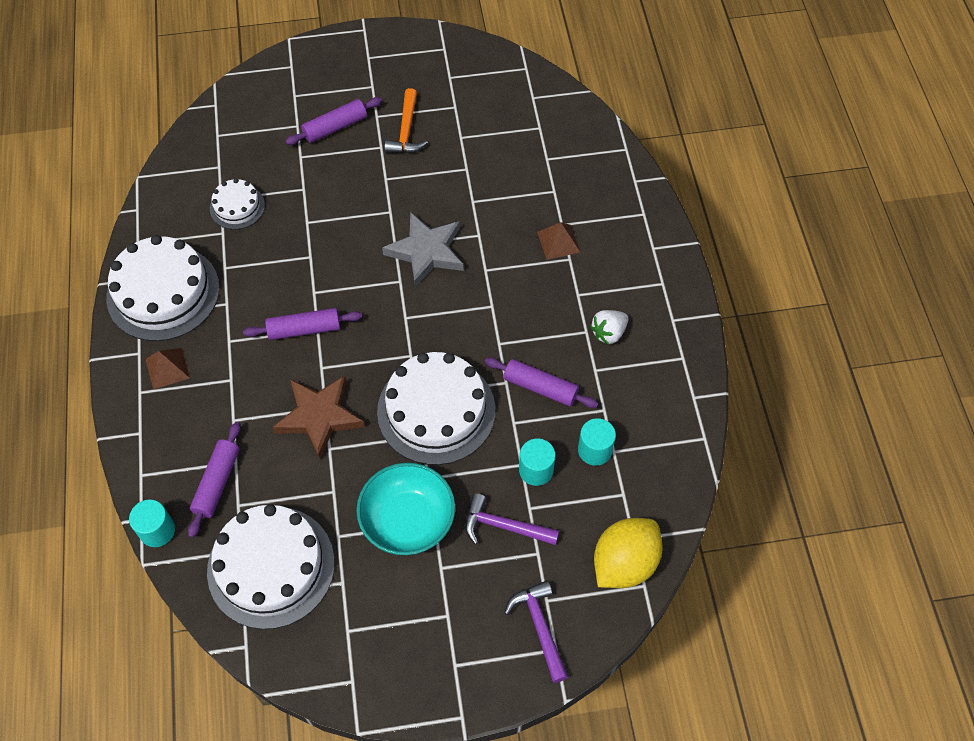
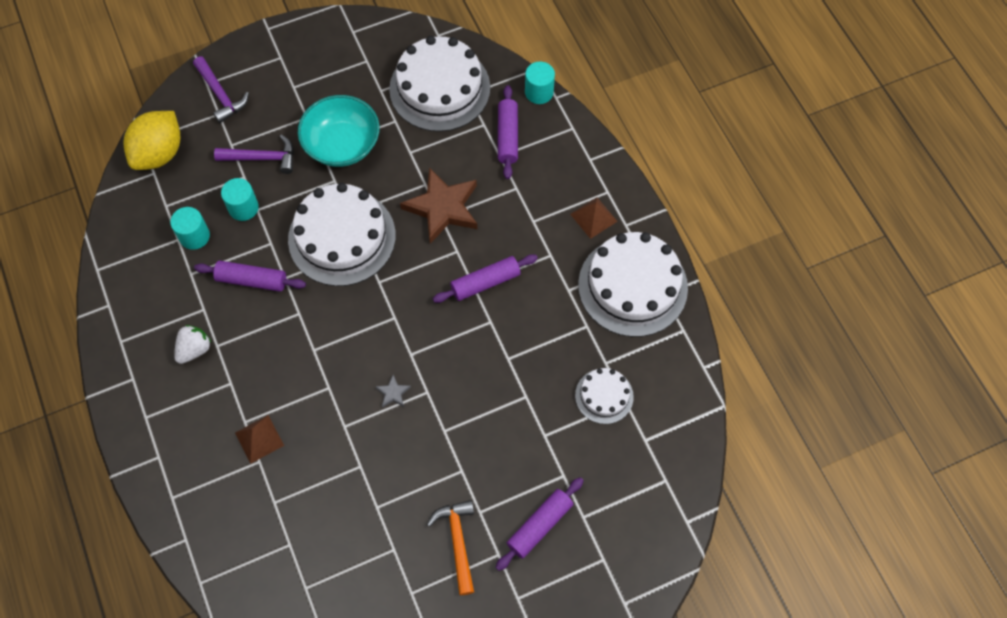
camera: 165 degrees right, 5 degrees up
grey star [382,212,463,287] -> grey star [375,375,411,408], size x0.41

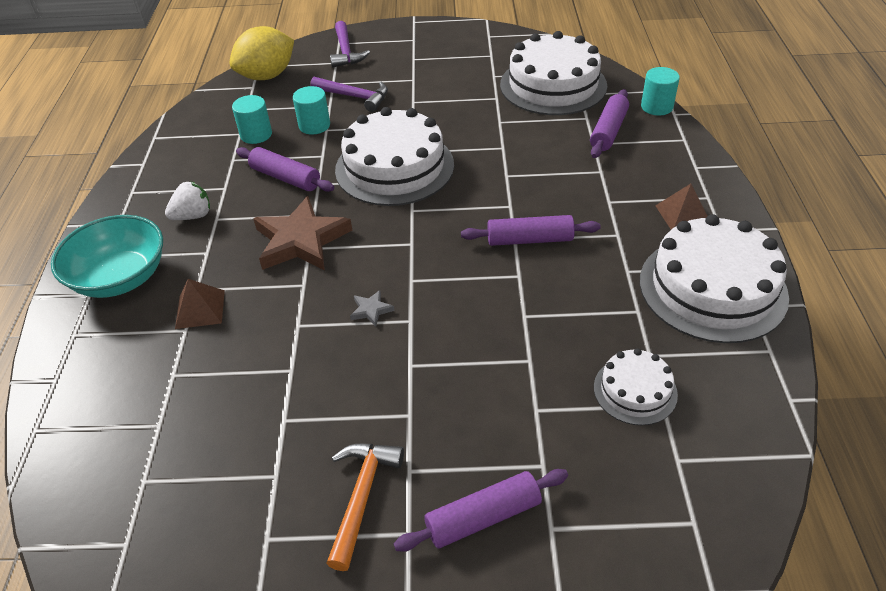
camera: 25 degrees right, 20 degrees down
turquoise bowl [298,95,380,167] -> turquoise bowl moved to [51,215,163,298]
brown star [400,168,477,244] -> brown star moved to [253,196,352,271]

